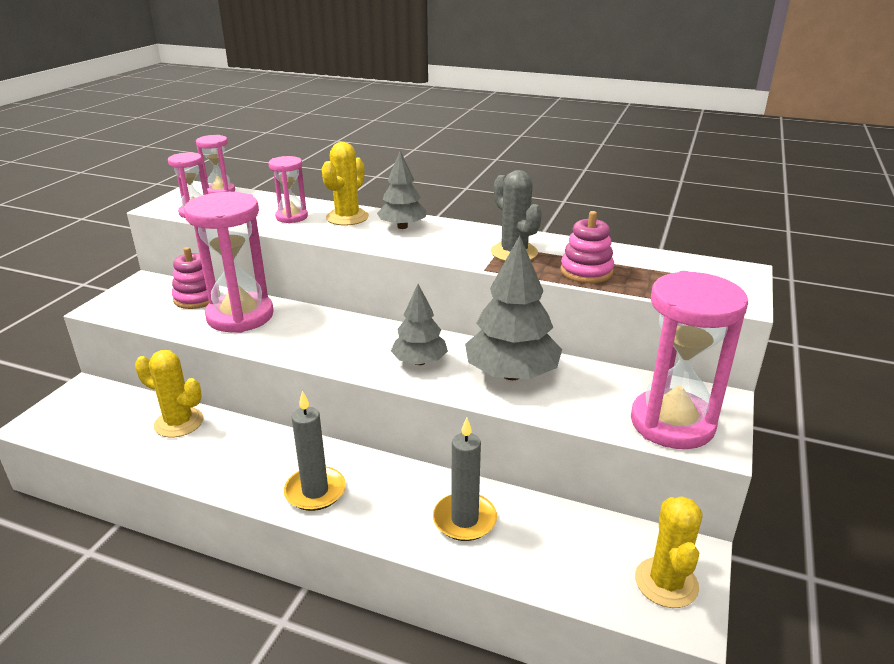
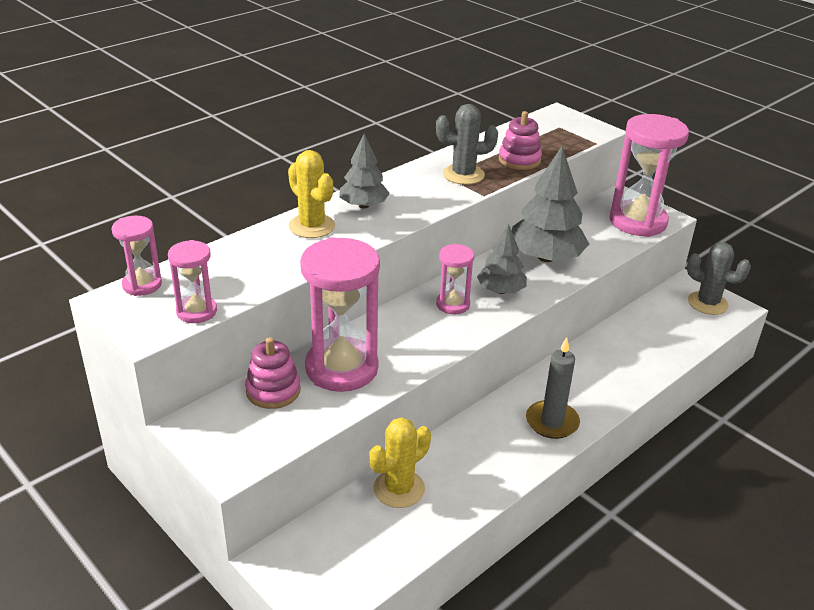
camera: 65 degrees left, 5 degrees up
pink hourglass [268,156,308,223] -> pink hourglass moved to [436,244,474,314]
grey candle [433,417,497,541] -> none
yellow cactus [635,496,702,608] -> grey cactus [687,242,751,315]

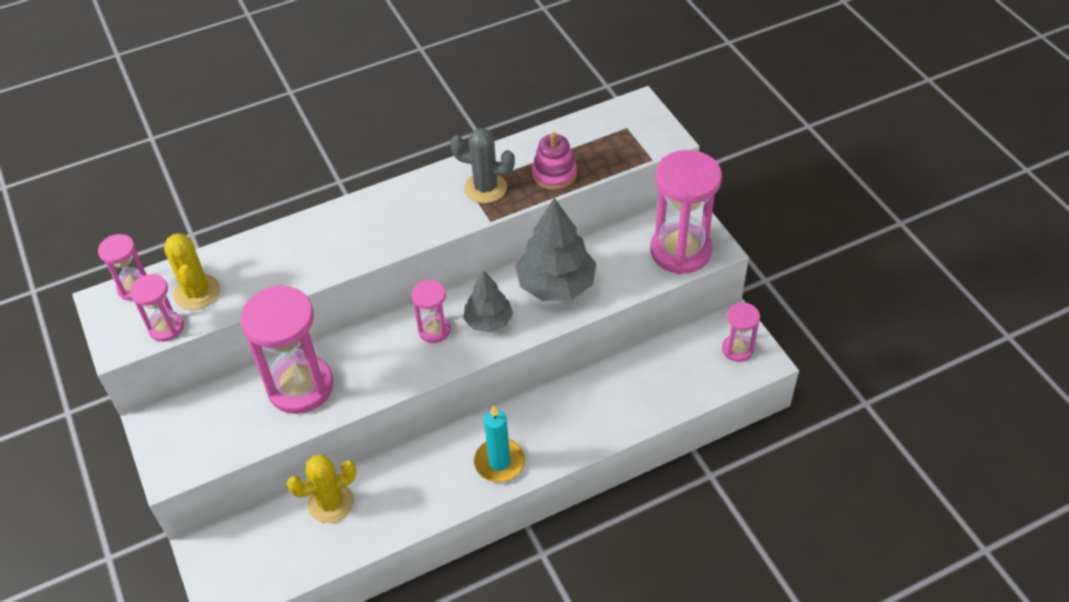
camera: 20 degrees right, 15 degrees up
pink stacking toy [245,337,301,409] -> none
yellow cactus [288,150,335,238] -> yellow cactus moved to [164,233,220,310]
grey tree [339,134,390,208] -> none
grey candle [526,337,580,439] -> turquoise candle [474,405,525,482]
grey cactus [687,242,751,315] -> pink hourglass [722,302,760,362]

